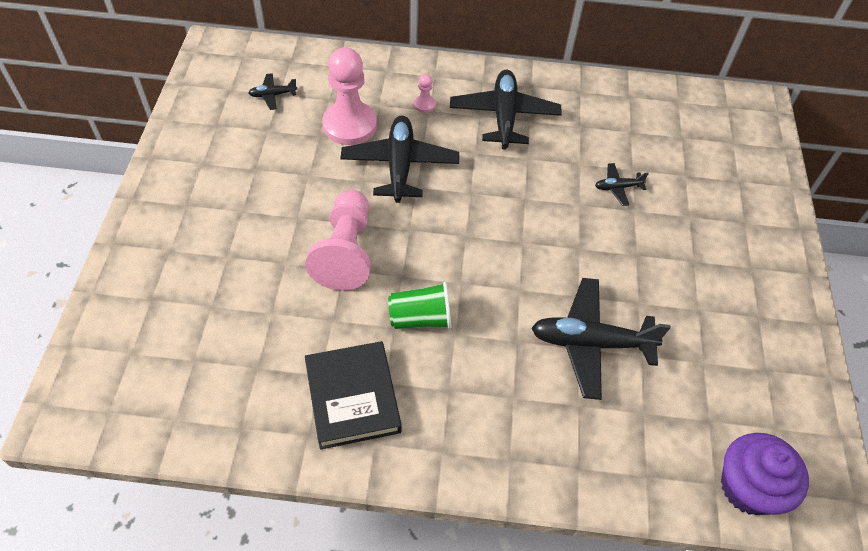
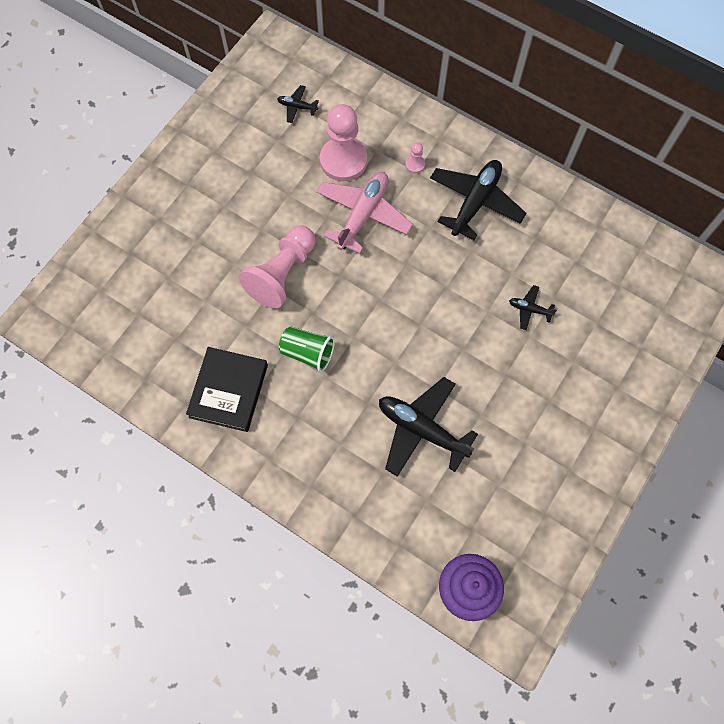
camera: 30 degrees right, 15 degrees up
black plane [340,116,459,203] -> pink plane [316,172,413,254]

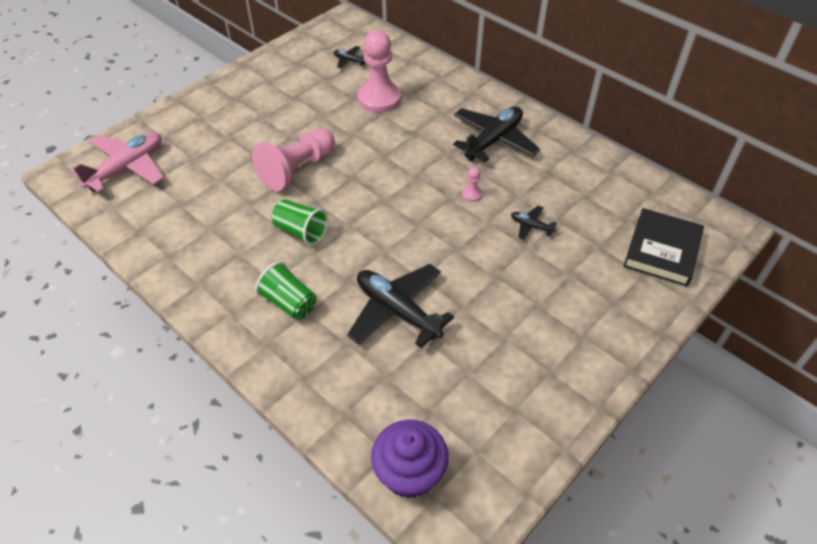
camera: 10 degrees right, 20 degrees down
black book [186,347,268,432] -> black book moved to [623,208,704,287]
pink plane [316,172,413,254] -> pink plane moved to [73,132,164,193]
pink pawn [405,142,425,173] -> pink pawn moved to [462,167,483,202]
none -> green cup [255,262,316,320]

